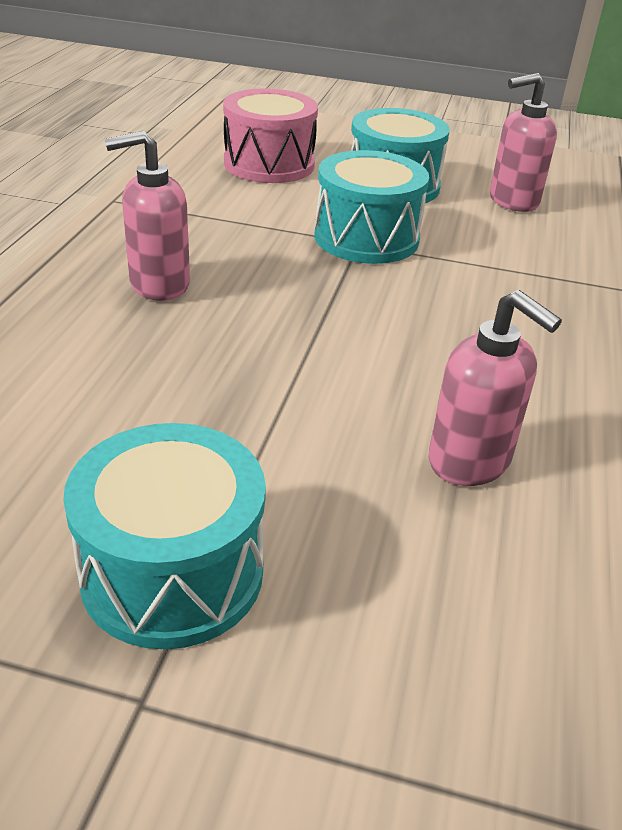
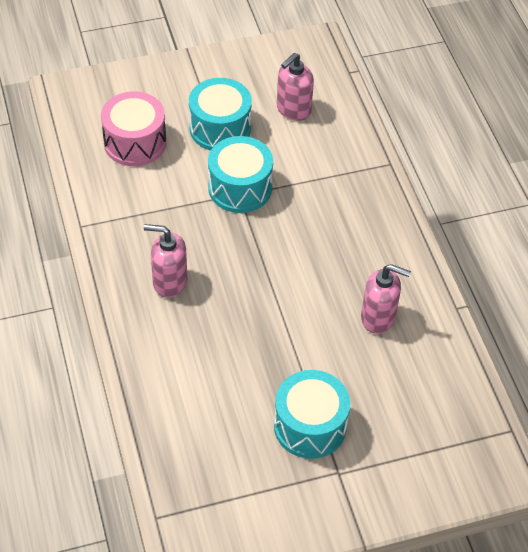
camera: 30 degrees left, 15 degrees up
pink soap dispenser [104,131,190,301] -> pink soap dispenser turned 60 degrees clockwise [144,224,187,298]

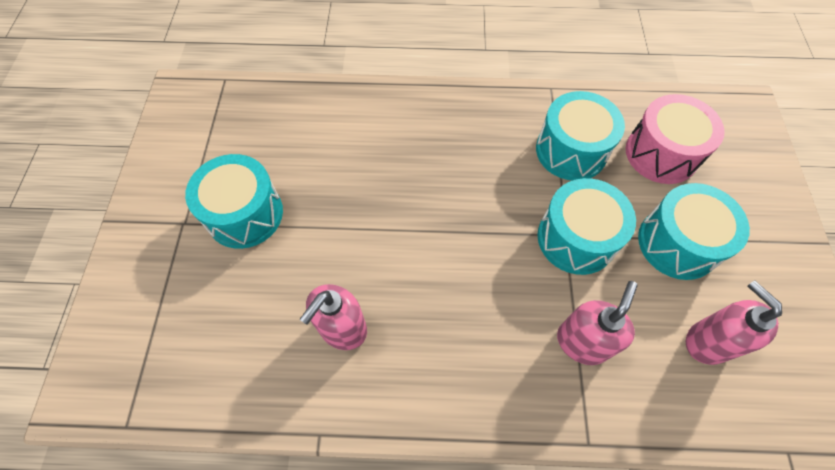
camera: 110 degrees right, 10 degrees up
pink soap dispenser [144,224,187,298] -> pink soap dispenser moved to [557,281,638,365]
none -> turquoise drum [536,91,625,181]

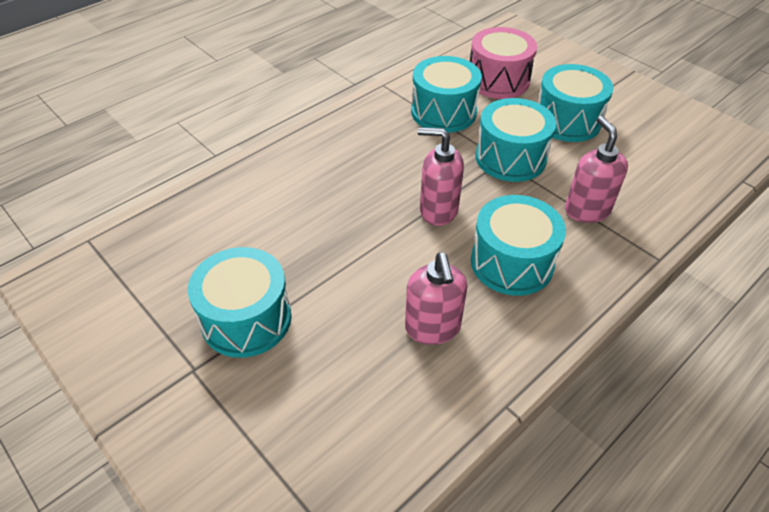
camera: 45 degrees left, 15 degrees down
pink soap dispenser [686,280,782,365] -> pink soap dispenser moved to [418,127,464,226]
none -> turquoise drum [471,195,566,296]

